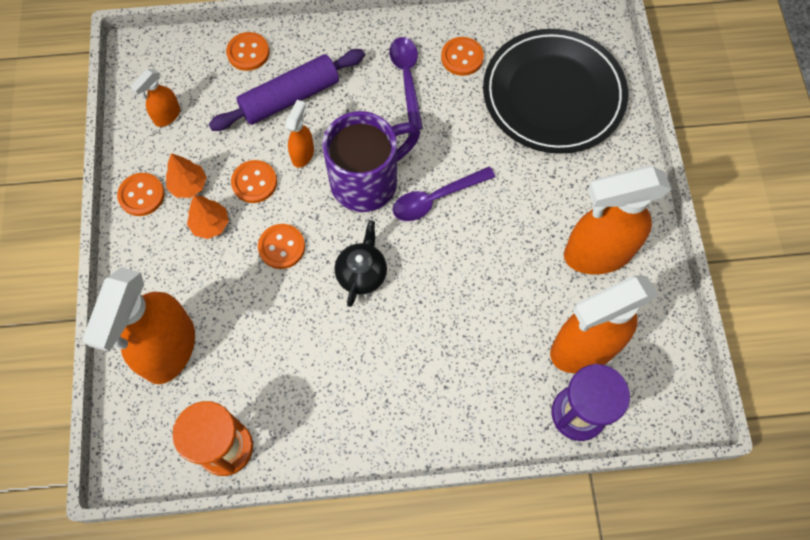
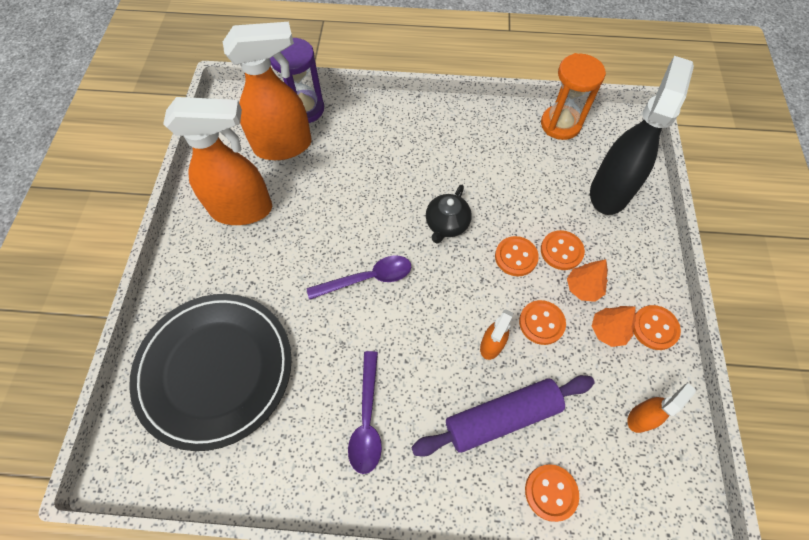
camera: 170 degrees left, 5 degrees down
orange spray bottle [83,267,195,384] -> black spray bottle [590,56,694,215]
purple mug [323,111,420,212] -> none
orange button [441,37,484,76] -> orange button moved to [541,230,585,270]

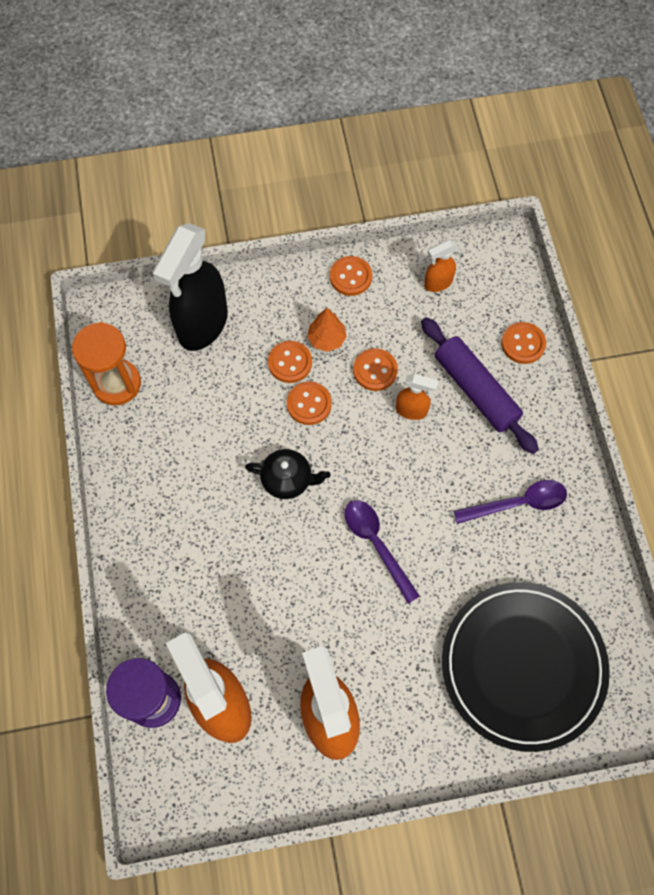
camera: 105 degrees left, 5 degrees up
black spray bottle [590,56,694,215] -> black spray bottle turned 75 degrees counterclockwise [152,223,228,351]
orange tree [592,306,636,347] -> none
orange spray bottle [627,383,696,433] -> orange spray bottle turned 60 degrees counterclockwise [424,240,458,292]

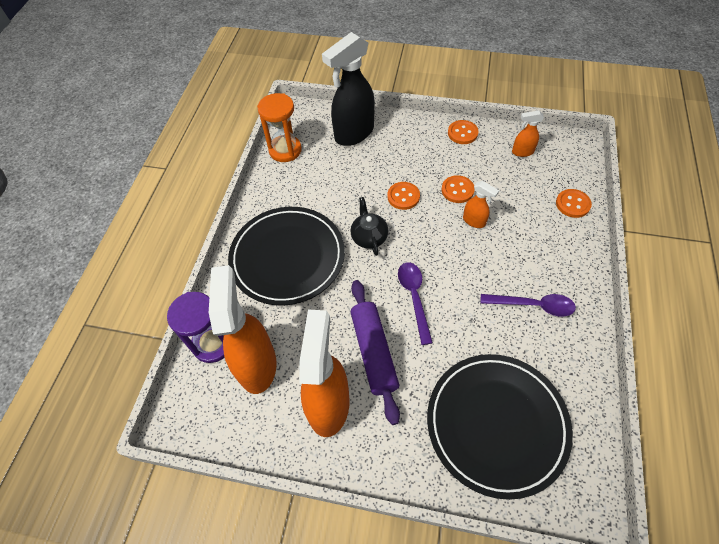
camera: 25 degrees right, 10 degrees down
black teapot [245,449,331,499] -> black teapot turned 135 degrees counterclockwise [350,197,388,256]
orange button [268,341,312,383] -> none
orange tree [307,308,347,352] -> none
purple rolling pin [421,317,539,454] -> purple rolling pin moved to [350,280,400,425]
none -> black plate [228,207,345,305]

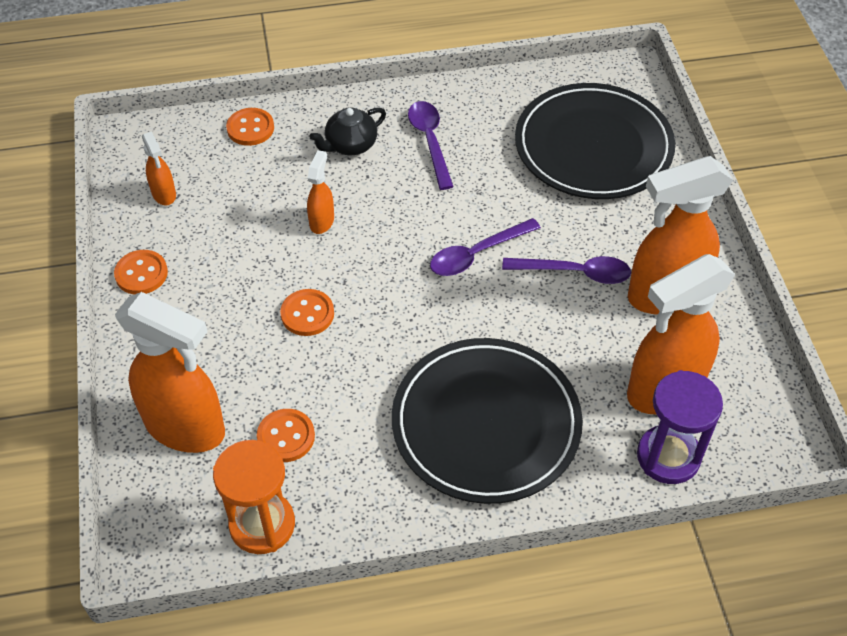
camera: 115 degrees left, 5 degrees down
black spray bottle [322,32,375,146] -> orange spray bottle [115,292,225,453]
black teapot [350,197,388,256] -> black teapot moved to [309,107,386,155]
purple rolling pin [350,280,400,425] -> purple spoon [502,256,631,284]
orange button [442,175,475,203] -> orange button moved to [257,409,315,462]

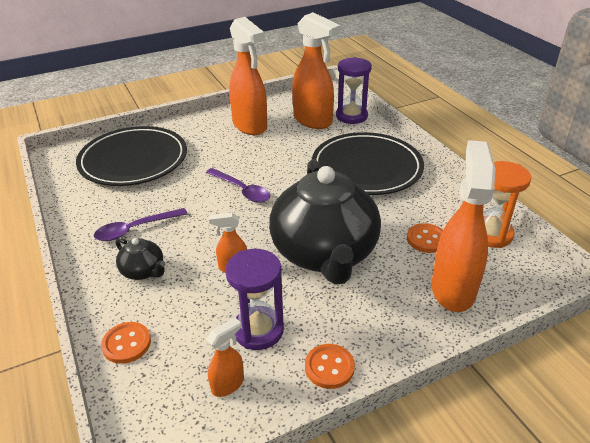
camera: 105 degrees left, 15 degrees down
orange button [280,289,334,336] -> black teapot [269,159,381,284]
purple spoon [502,256,631,284] -> none
none -> purple hourglass [225,249,284,350]

